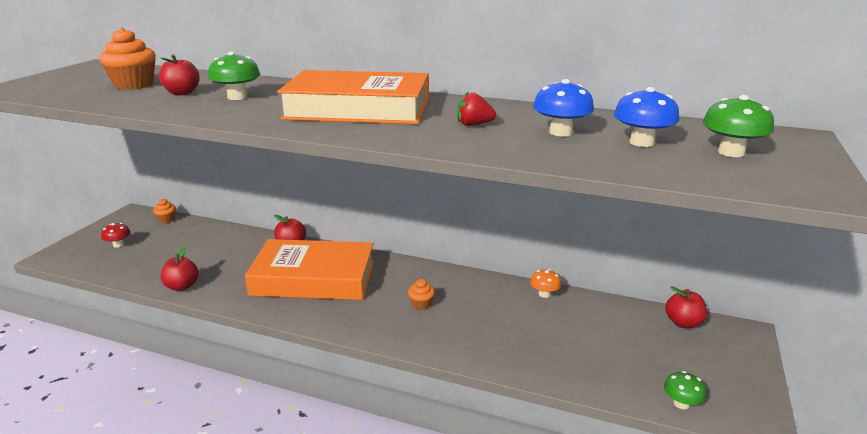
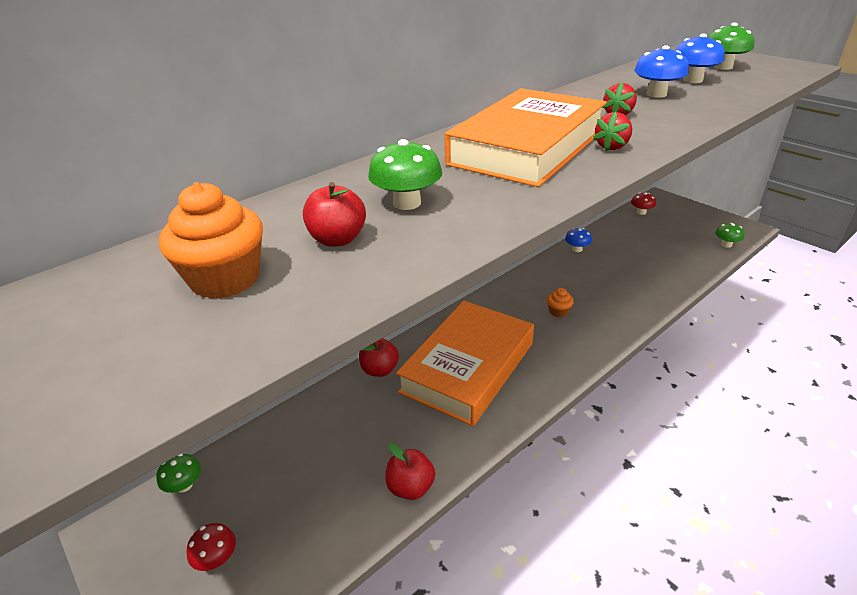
camera: 60 degrees left, 10 degrees up
orange cupcake [153,199,176,223] -> green mushroom [156,453,201,493]
orange mushroom [530,269,561,298] -> blue mushroom [565,228,592,252]
red apple [665,286,707,328] -> red mushroom [631,192,656,215]
none -> red strawberry [593,112,632,151]

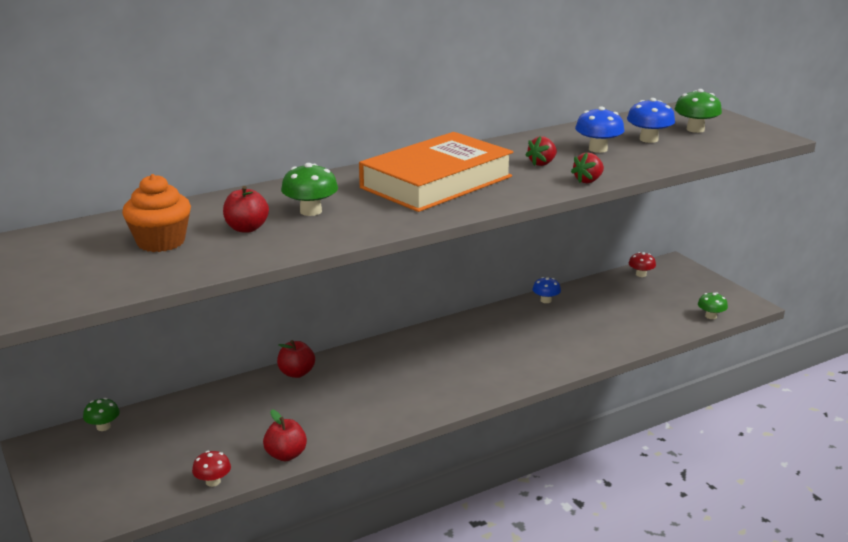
camera: 10 degrees right, 10 degrees down
red mushroom [187,523,236,571] -> red mushroom moved to [192,451,231,487]
orange book [396,301,534,426] -> none
orange cupcake [547,288,574,317] -> none
red strawberry [593,112,632,151] -> red strawberry moved to [571,152,604,183]

